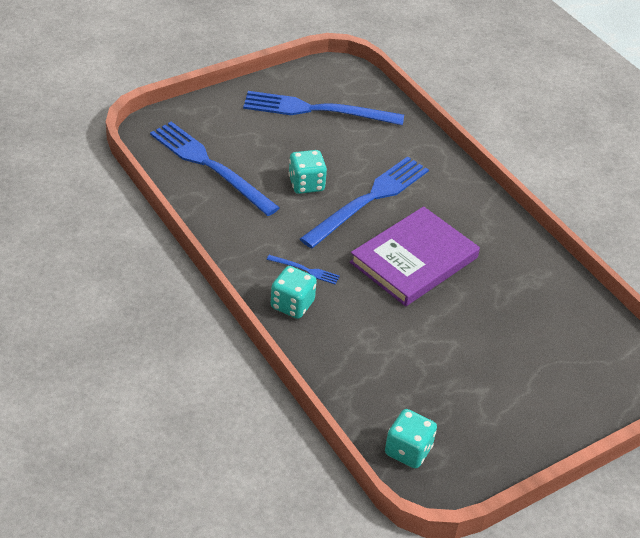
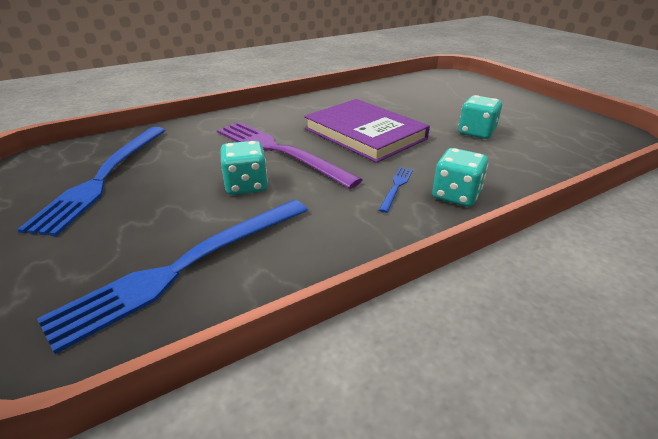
camera: 85 degrees left, 10 degrees down
blue fork [300,156,429,248] -> purple fork [217,122,363,189]
turquoise dice [385,409,437,469] -> turquoise dice moved to [458,95,502,139]

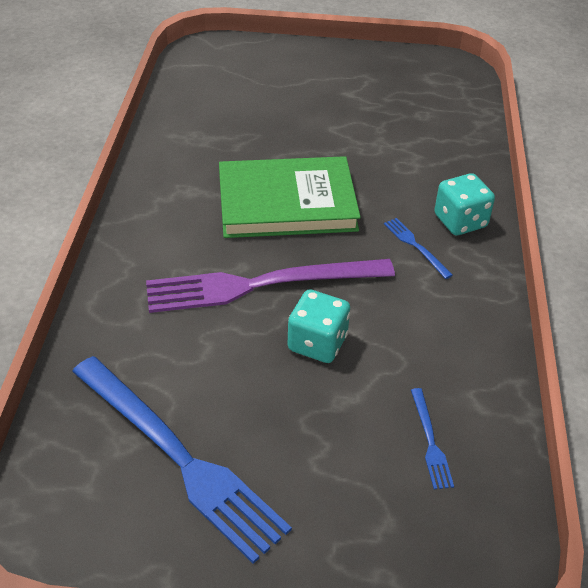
camera: 55 degrees left, 10 degrees up
blue fork [37,200,308,354] -> blue fork [411,388,454,489], size x0.41
purple book [304,99,430,163] -> green book [219,156,361,238]
turquoise dice [458,95,502,139] -> none

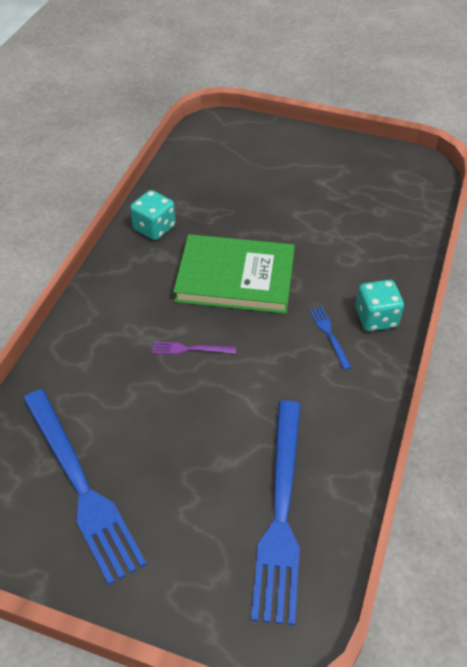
camera: 15 degrees right, 5 degrees up
purple fork [146,259,395,313] -> purple fork [152,342,236,354], size x0.41
turquoise dice [288,289,350,363] -> turquoise dice moved to [130,190,176,240]
blue fork [411,388,454,489] -> blue fork [251,401,301,625], size x2.43

